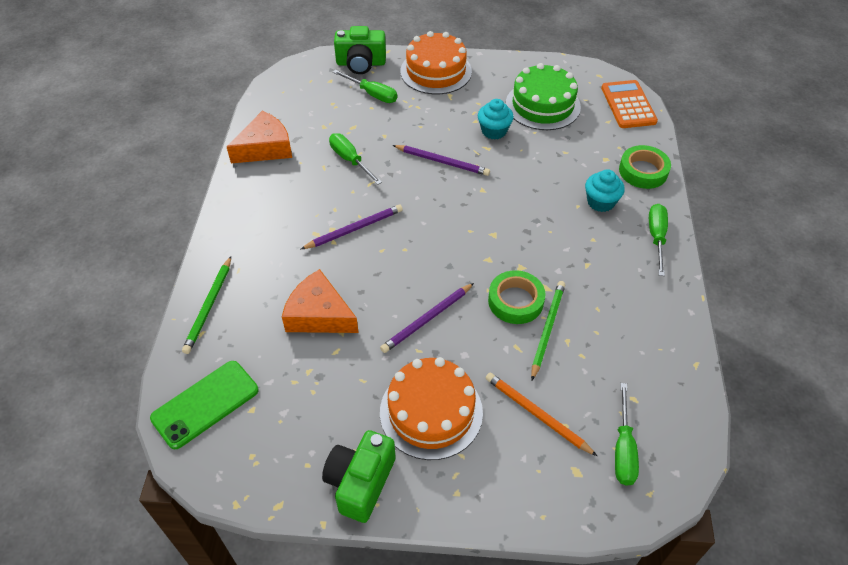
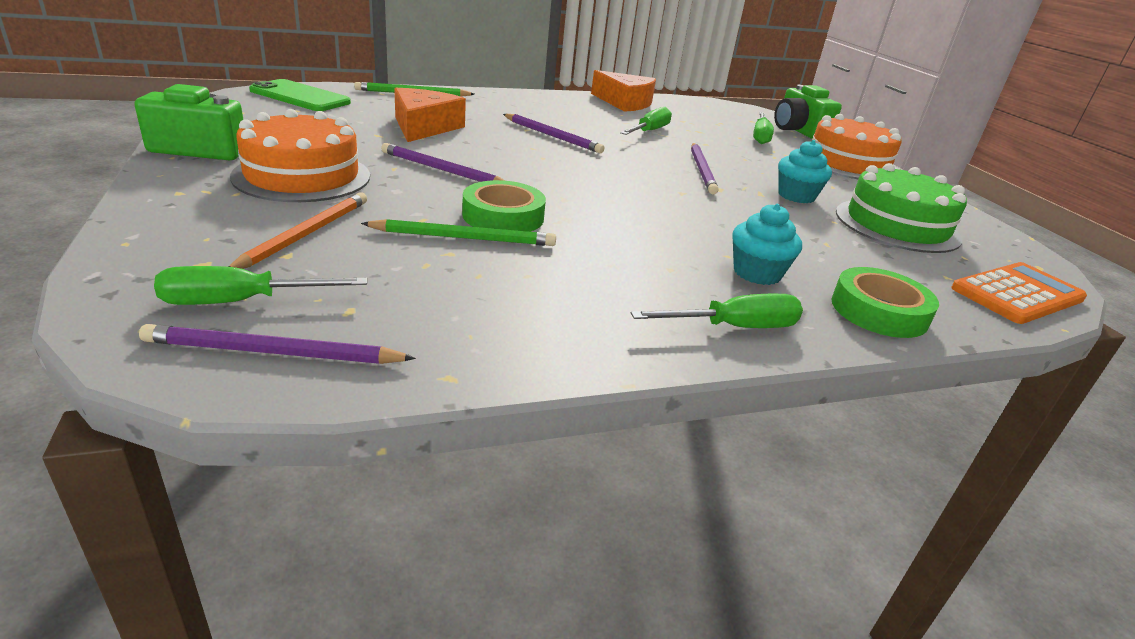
camera: 65 degrees right, 20 degrees down
none -> purple pencil [139,324,416,364]

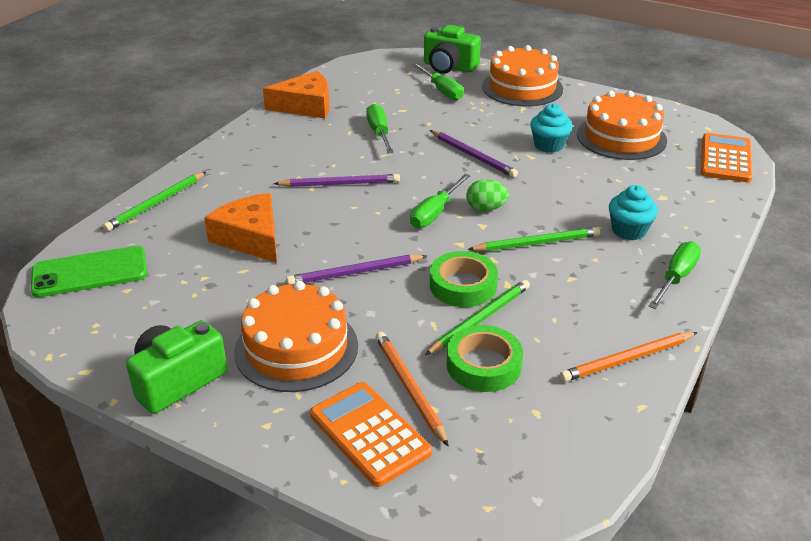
camera: 40 degrees left, 5 degrees up
purple pencil [139,324,416,364] -> none
green screwdriver [154,266,367,305] -> green screwdriver moved to [410,174,471,228]
green tape [831,267,939,338] -> green tape moved to [446,325,523,392]
green cake [836,163,967,253] -> orange cake [577,91,667,160]
none -> orange calculator [310,382,432,487]
none -> green egg [466,179,509,211]
none -> green pencil [468,227,600,252]
none -> orange pencil [560,332,698,382]

